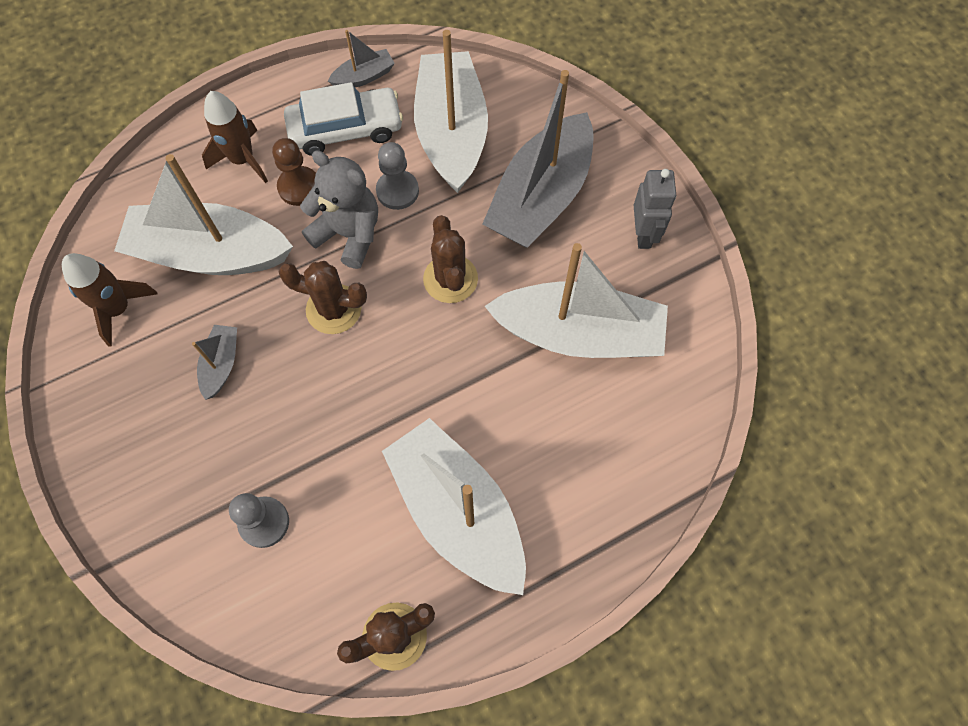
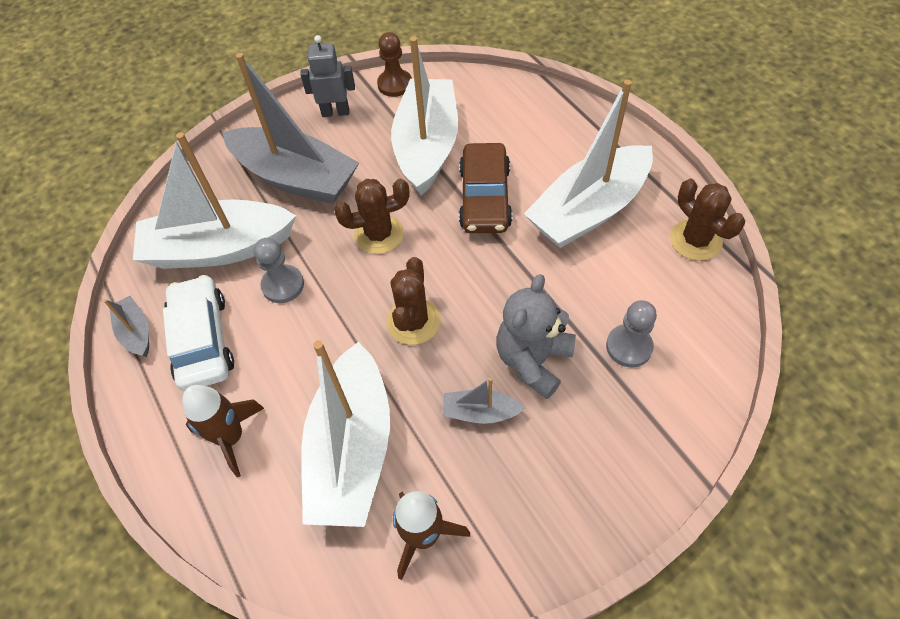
camera: 90 degrees left, 10 degrees down
brown pawn [272,138,316,206] -> brown pawn moved to [377,32,412,97]
grey teddy bear [300,150,378,269] -> grey teddy bear moved to [496,274,576,399]
none -> brown car [459,143,512,233]

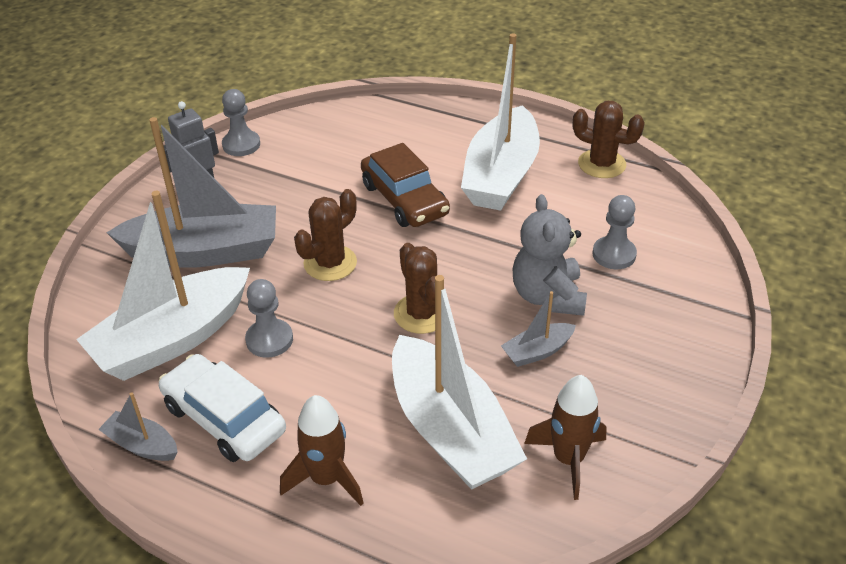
camera: 35 degrees left, 15 degrees down
brown pawn [377,32,412,97] -> grey pawn [222,89,260,156]
white boat [391,36,458,196] -> none

